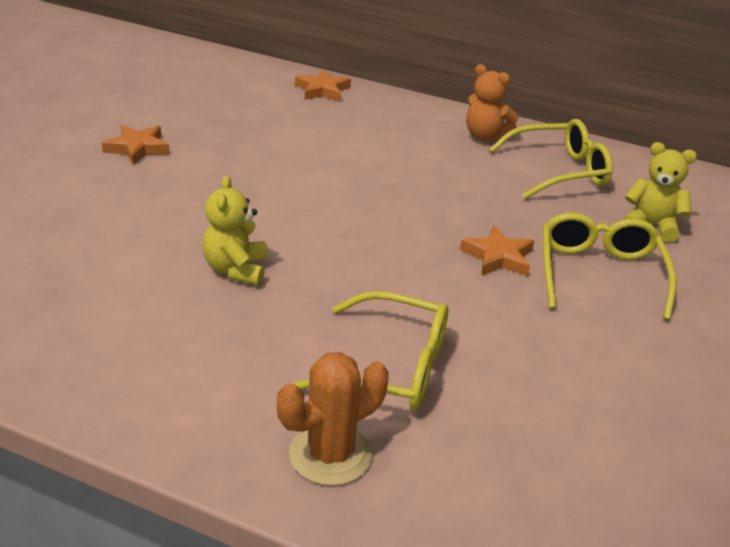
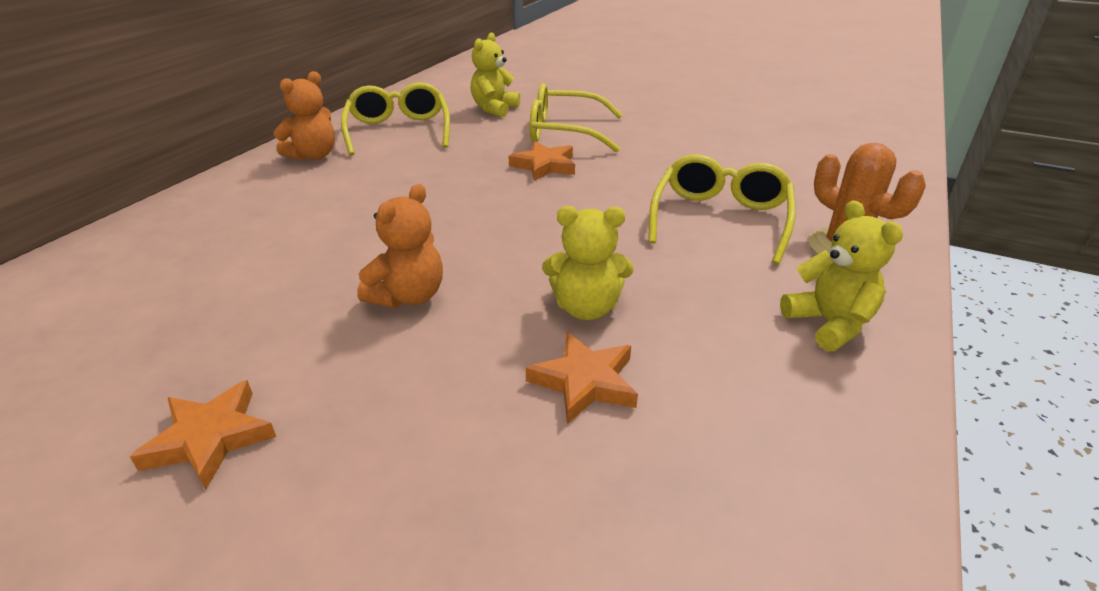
camera: 85 degrees left, 0 degrees up
orange star [295,69,351,101] -> orange star moved to [526,332,638,424]
none -> orange teddy bear [357,184,443,308]
none -> yellow teddy bear [780,200,903,351]

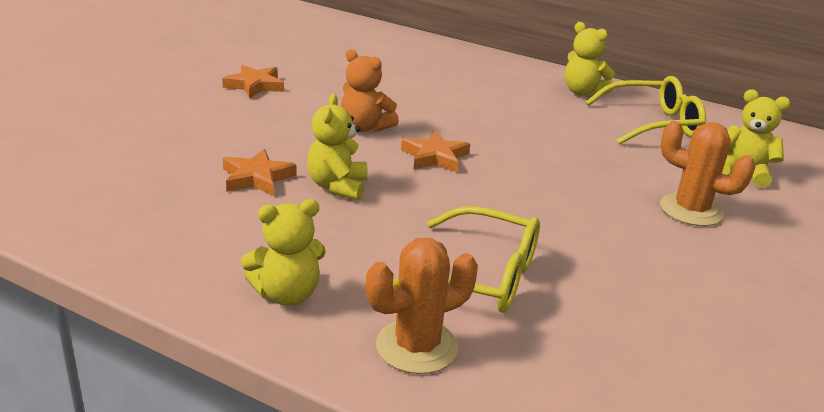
camera: 90 degrees right, 5 degrees down
orange teddy bear [274,71,335,161] -> yellow teddy bear [565,22,615,96]
orange star [509,141,575,181] -> orange star moved to [401,131,470,172]
yellow glasses [530,83,623,153] -> orange cactus [660,121,755,226]

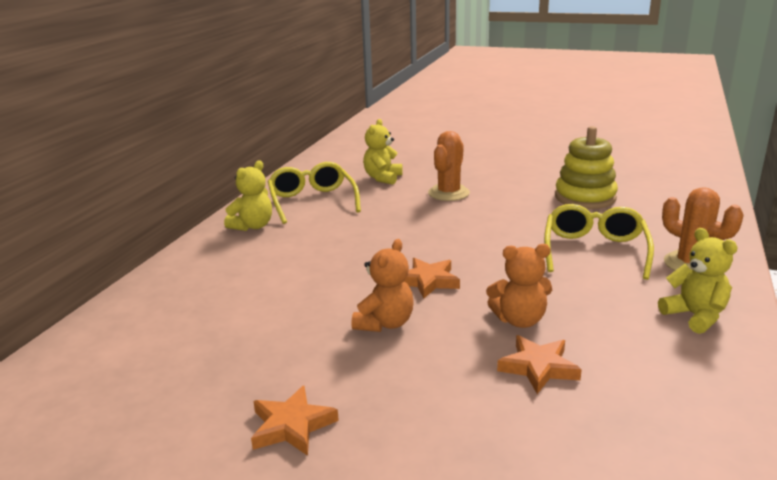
camera: 95 degrees left, 5 degrees down
yellow teddy bear [307,94,368,200] -> orange teddy bear [486,244,552,328]
none -> yellow stacking toy [555,126,618,209]

